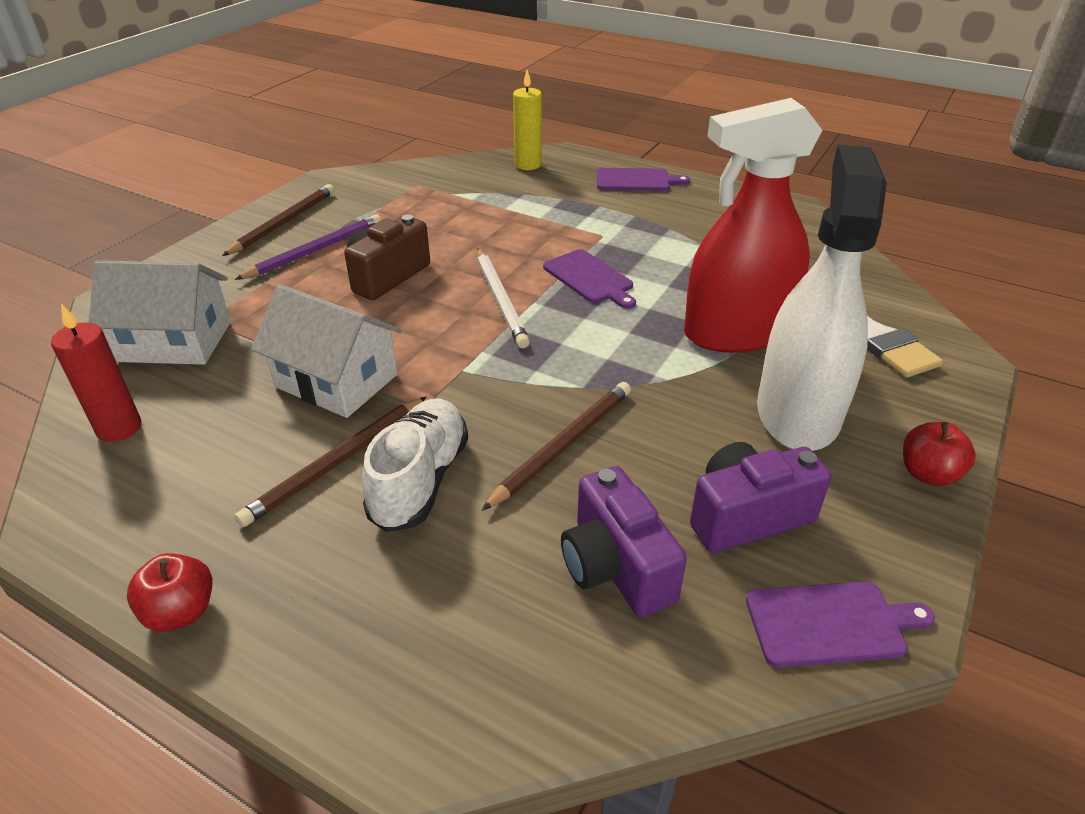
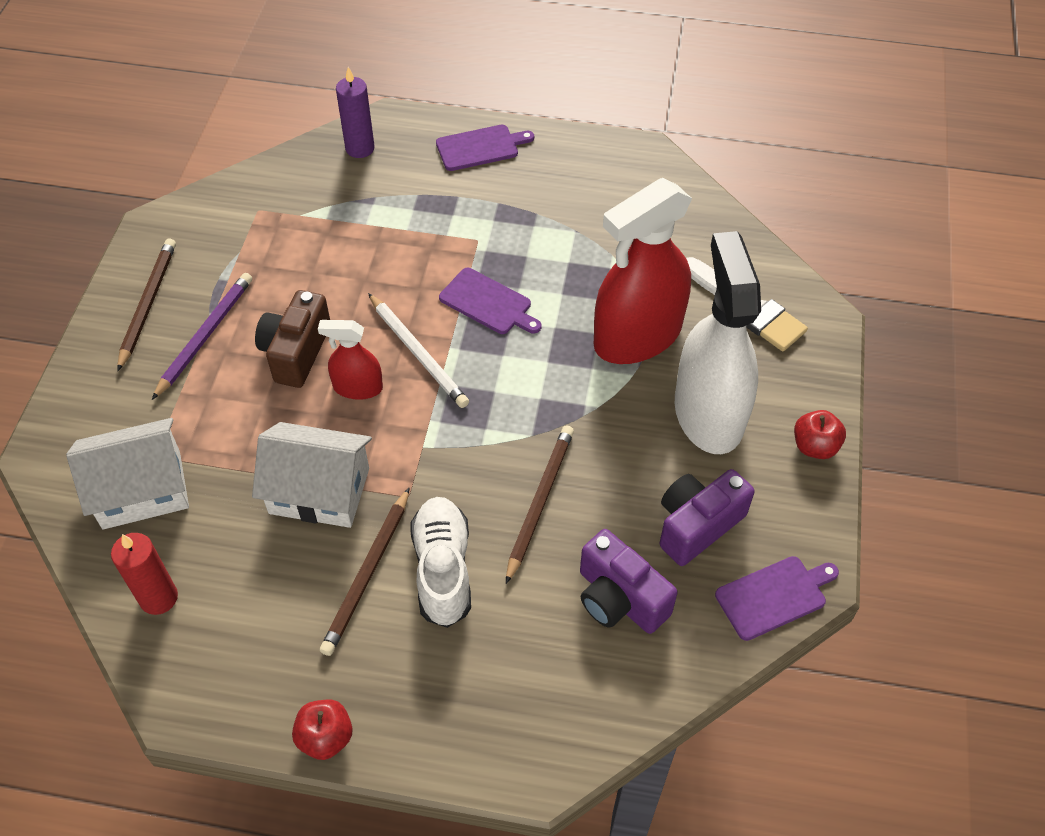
camera: 20 degrees left, 15 degrees up
yellow candle [513,70,542,170] -> purple candle [336,67,375,158]
none -> red spray bottle [318,320,383,400]

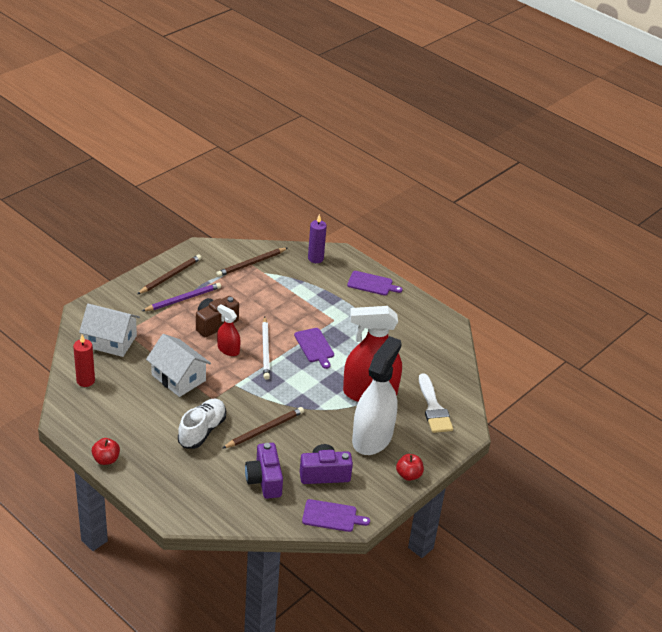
camera: 30 degrees right, 15 degrees down
brown pencil [320,488,409,656] -> brown pencil moved to [216,248,287,277]

